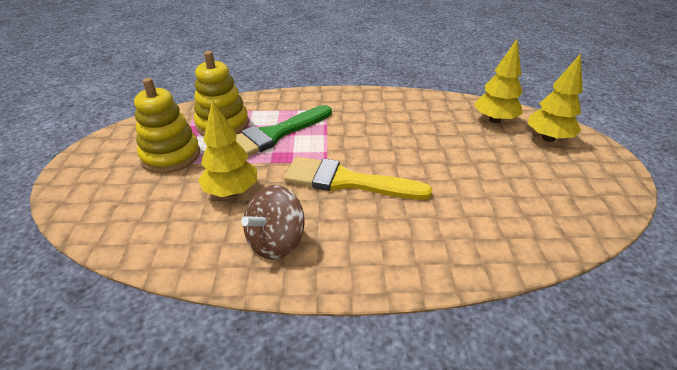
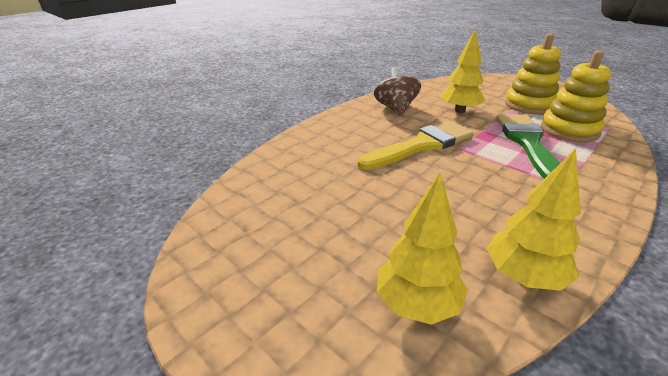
camera: 135 degrees right, 5 degrees down
yellow tree [528,53,583,142] -> yellow tree moved to [487,148,581,291]

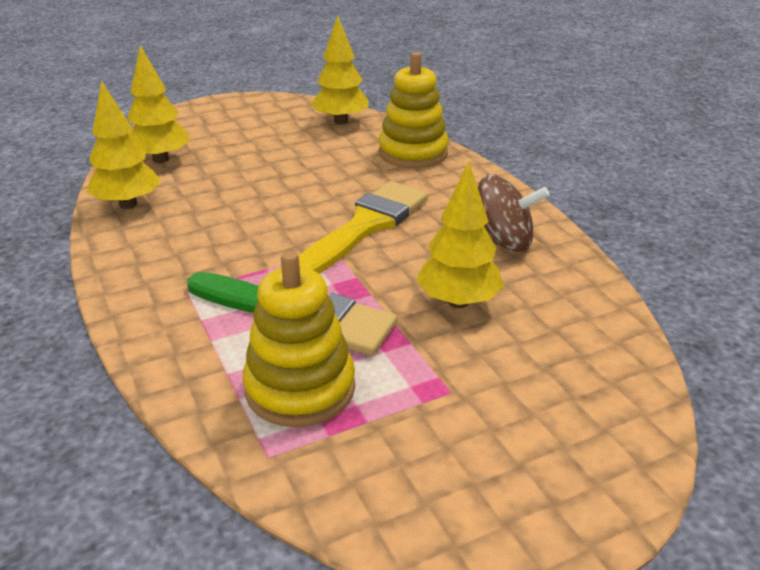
camera: 110 degrees right, 0 degrees up
yellow brush [358,121,473,170] -> yellow brush turned 135 degrees counterclockwise [299,181,428,274]
yellow stacking toy [505,34,561,115] -> yellow stacking toy moved to [378,52,449,168]
none -> yellow tree [311,16,369,125]

